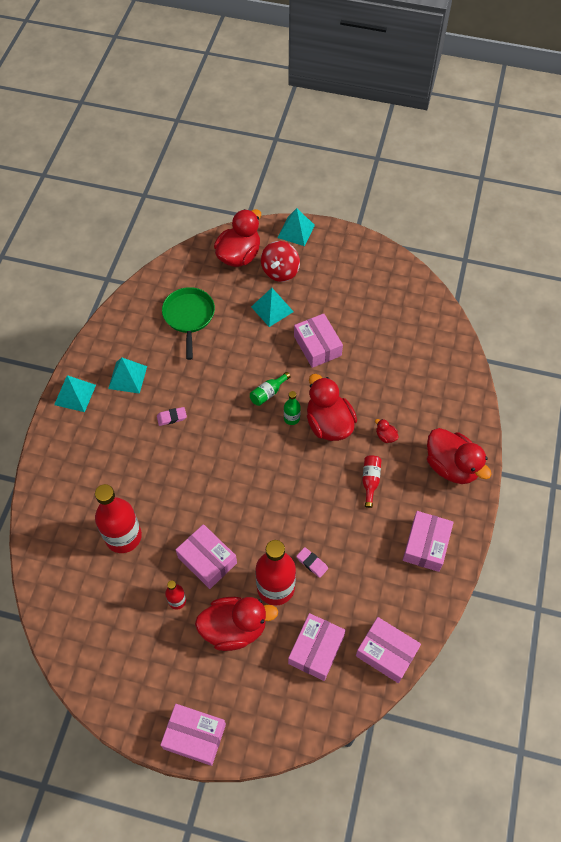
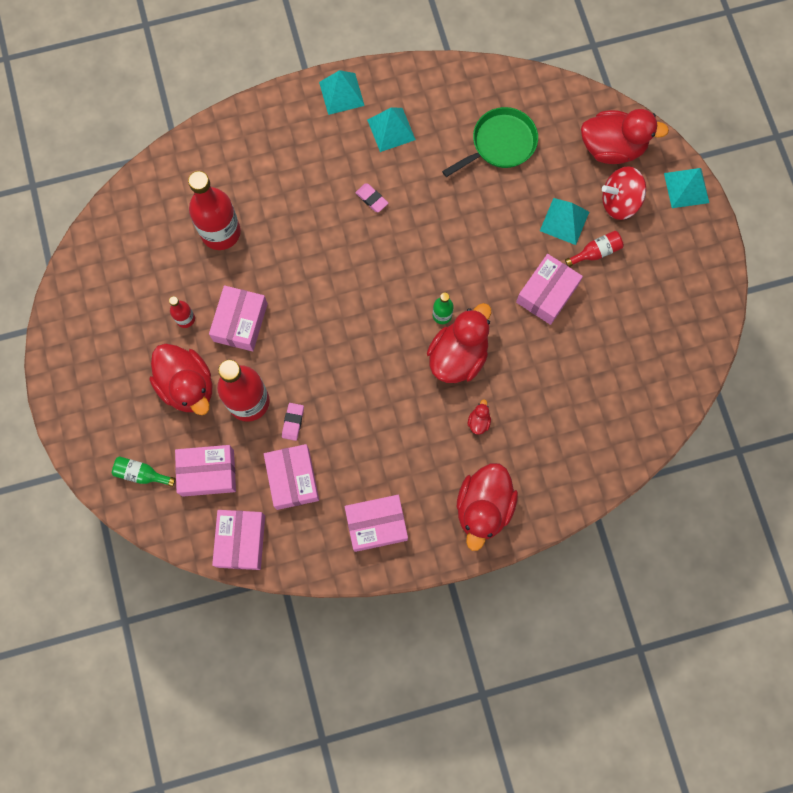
camera: 60 degrees right, 15 degrees up
pink box [160,704,226,766] -> pink box moved to [264,444,319,510]
green bottle [250,372,291,406] -> green bottle moved to [112,456,176,487]
red bottle [362,455,382,508] -> red bottle moved to [565,231,624,267]

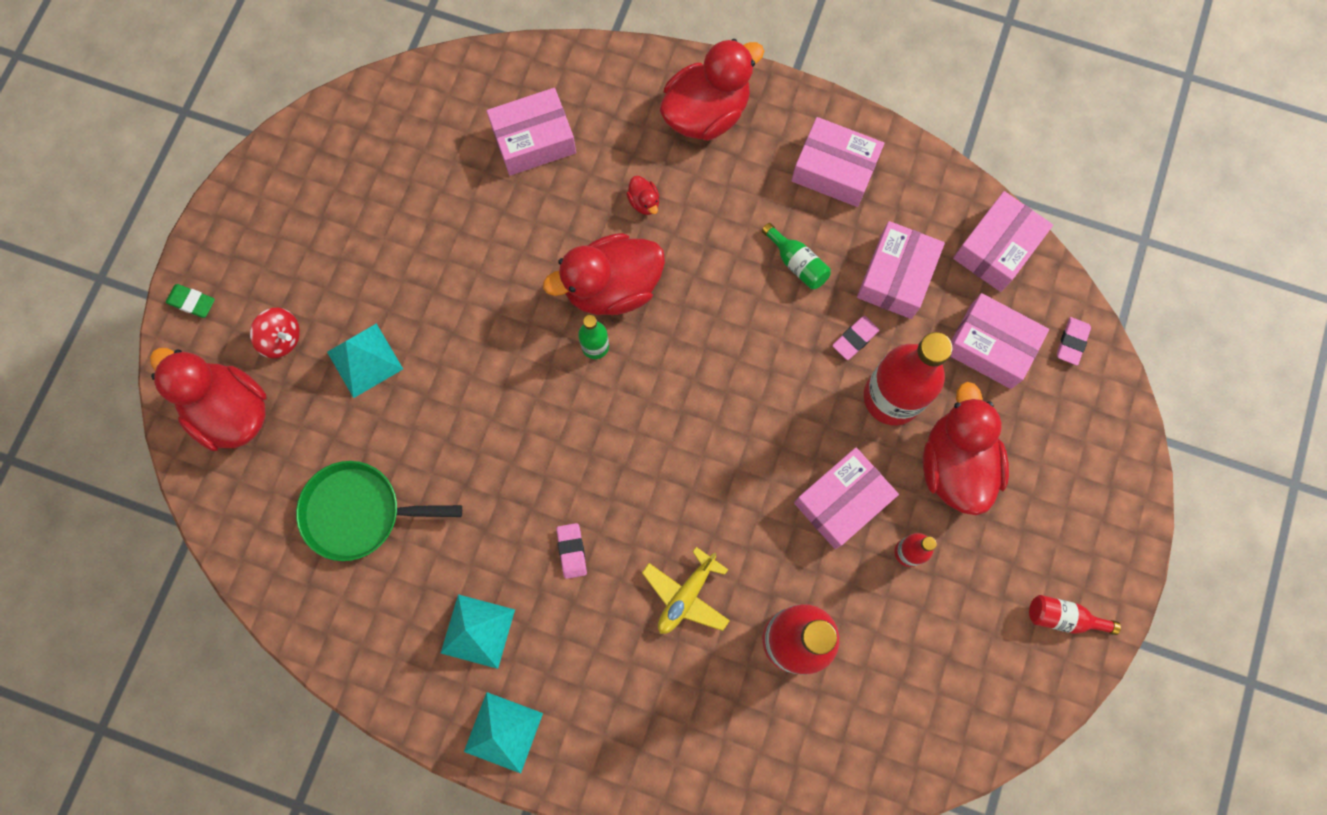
camera: 145 degrees left, 0 degrees up
green bottle [112,456,176,487] -> green bottle moved to [762,223,831,289]
red duck [468,399,491,435] -> red duck turned 75 degrees counterclockwise [626,176,659,215]
pink box [516,254,583,325] -> pink box moved to [487,88,576,176]
red bottle [565,231,624,267] -> red bottle moved to [1029,595,1121,635]
red spinning top [602,166,646,220] -> red spinning top [250,308,300,358], size x0.67
turquoise pyramid [664,168,709,208] -> green eraser [166,284,215,318]
none -> yellow plane [642,547,730,634]
none -> pink eraser [1057,317,1091,365]

